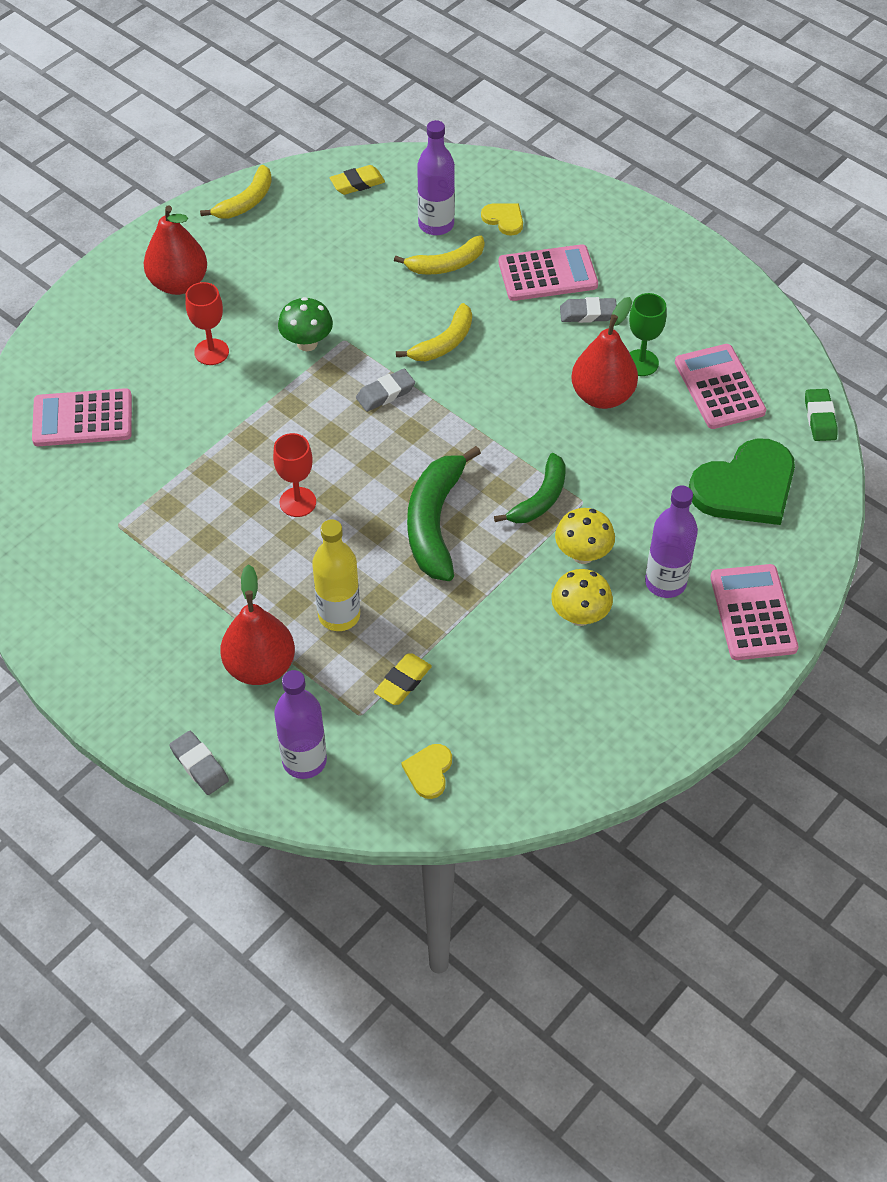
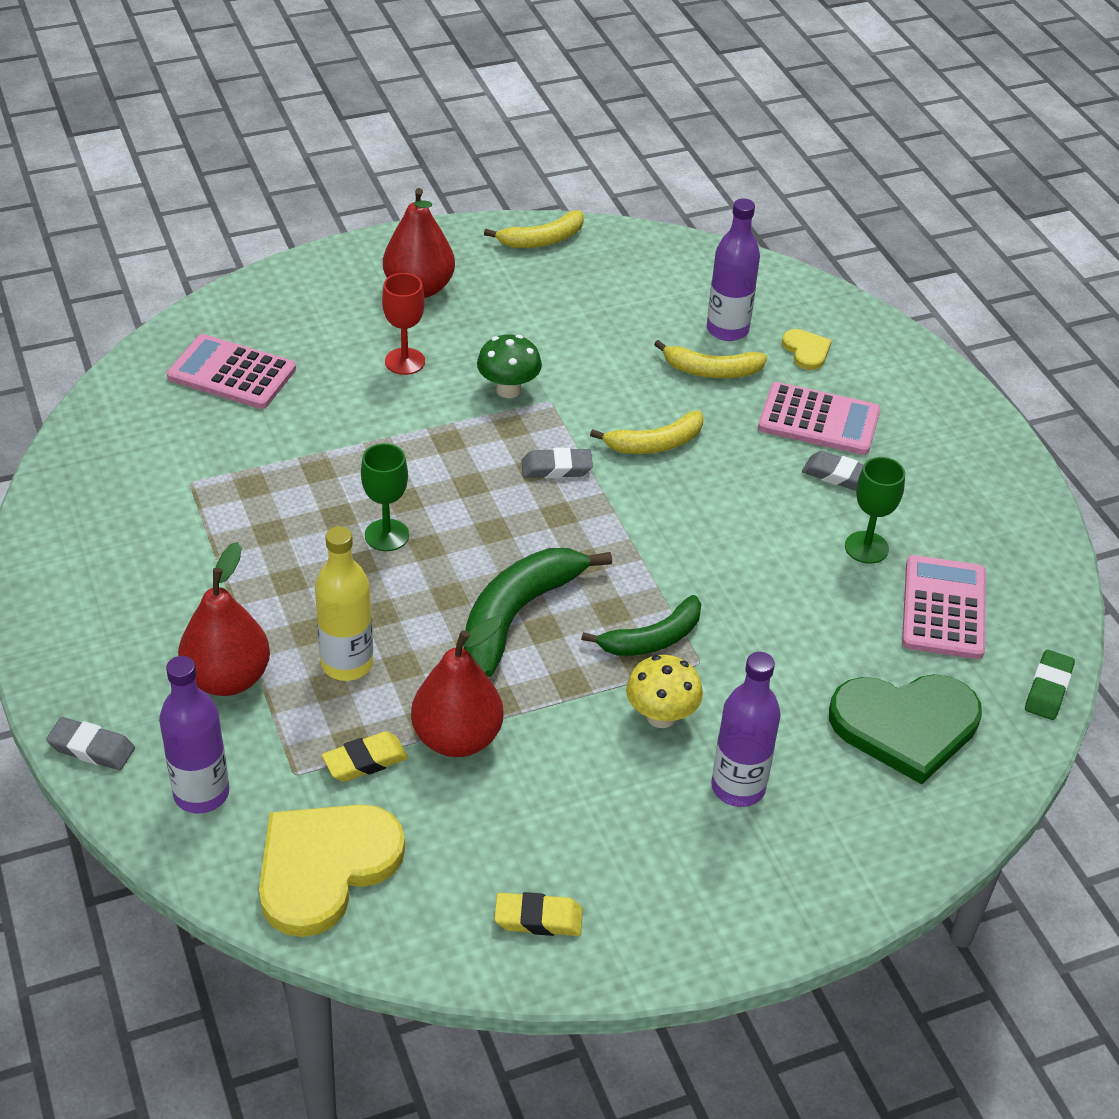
camera: 25 degrees right, 10 degrees down
grey eraser [169,731,229,795] -> grey eraser turned 60 degrees counterclockwise [46,717,135,770]
red goblet [273,433,316,517] -> green goblet [361,443,409,551]
yellow eraser [330,165,385,195] -> yellow eraser moved to [494,892,583,936]
yellow heart [401,744,452,799] -> yellow heart [259,804,405,937], size x2.18
yellow mushroom [551,569,613,626] -> none
red pear [571,297,638,409] -> red pear moved to [411,616,504,757]
pink calculator [710,564,799,660] -> none

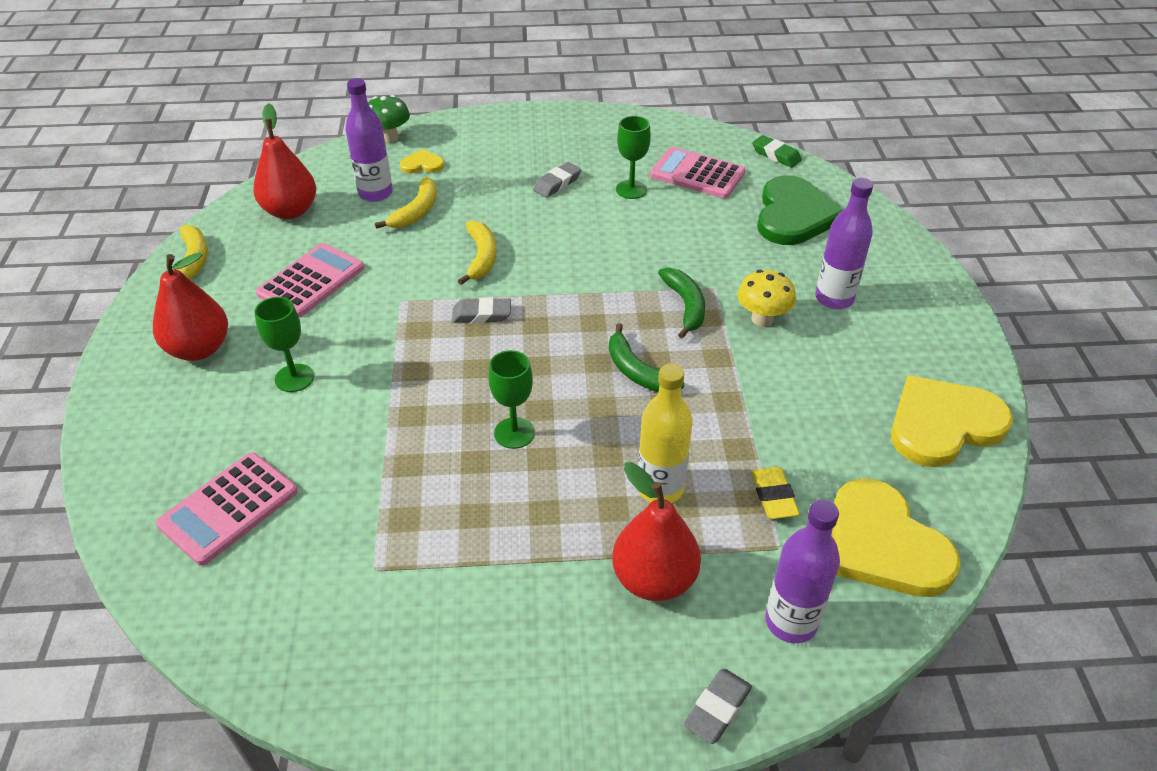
camera: 70 degrees left, 0 degrees up
red goblet [382,273,425,375] -> green goblet [255,297,314,392]
red pear [411,616,504,757] -> red pear moved to [253,103,316,219]
green banana [464,548,612,677] -> green banana [609,323,684,392], size x0.63
green mushroom [477,334,542,398] -> green mushroom moved to [368,95,410,143]
yellow eraser [494,892,583,936] -> yellow heart [891,375,1013,467]
grey eraser [521,448,593,479] -> grey eraser turned 75 degrees clockwise [452,297,511,323]
pink calculator [758,382,880,455] -> pink calculator moved to [256,243,365,317]

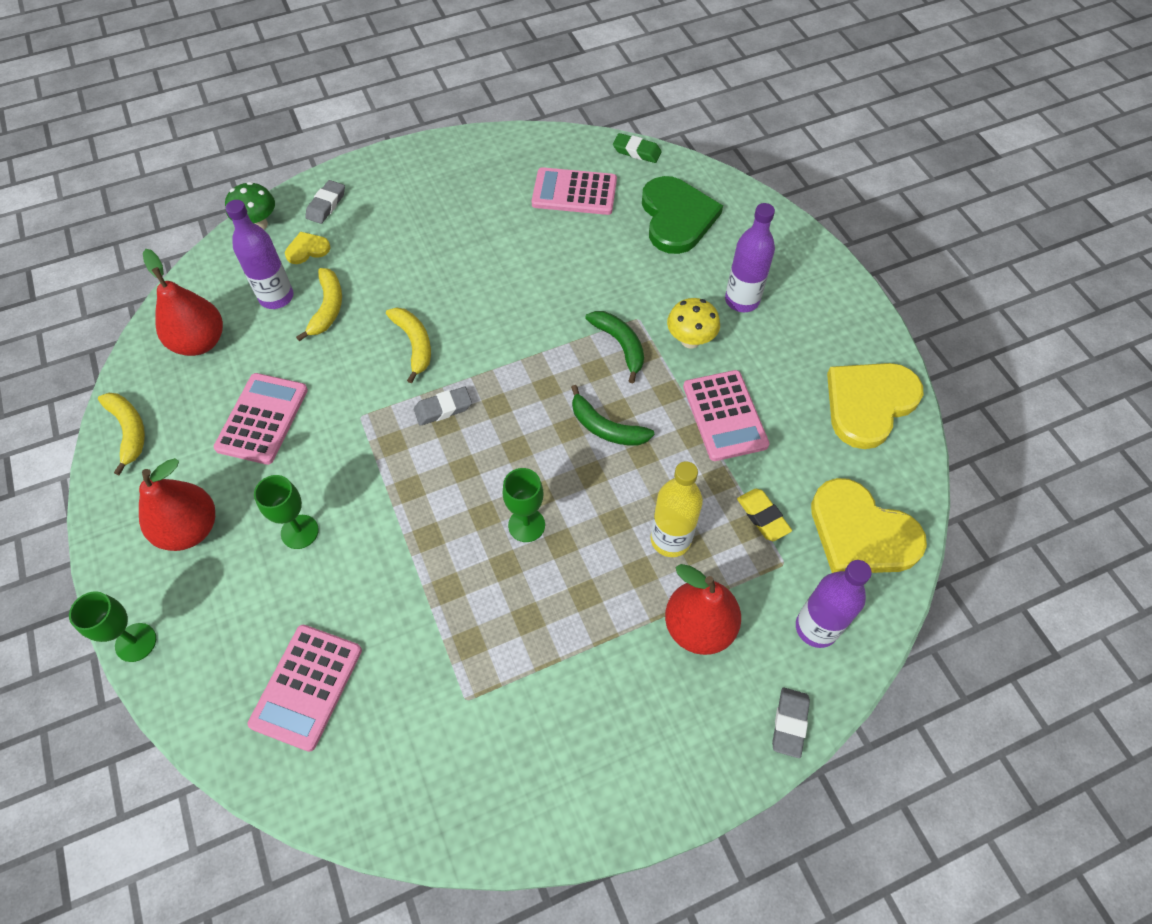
camera: 20 degrees left, 15 degrees up
grey eraser [533,162,581,198] -> grey eraser moved to [305,180,345,224]
green goblet [616,116,651,199] -> green goblet moved to [69,591,156,662]
none -> pink calculator [683,370,770,461]

